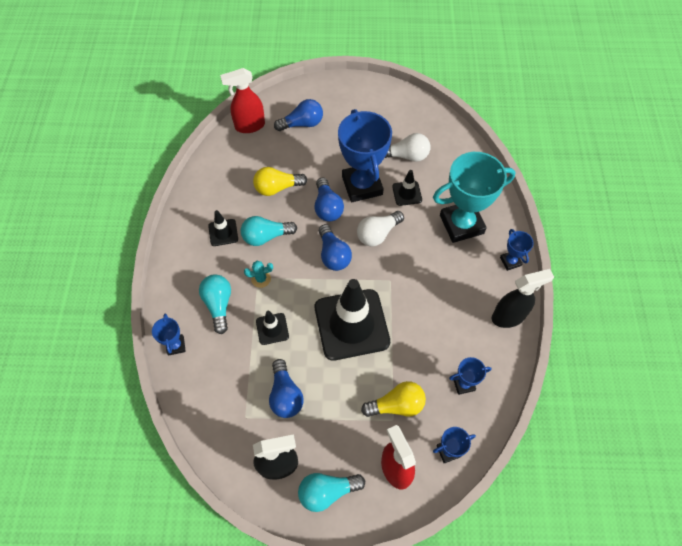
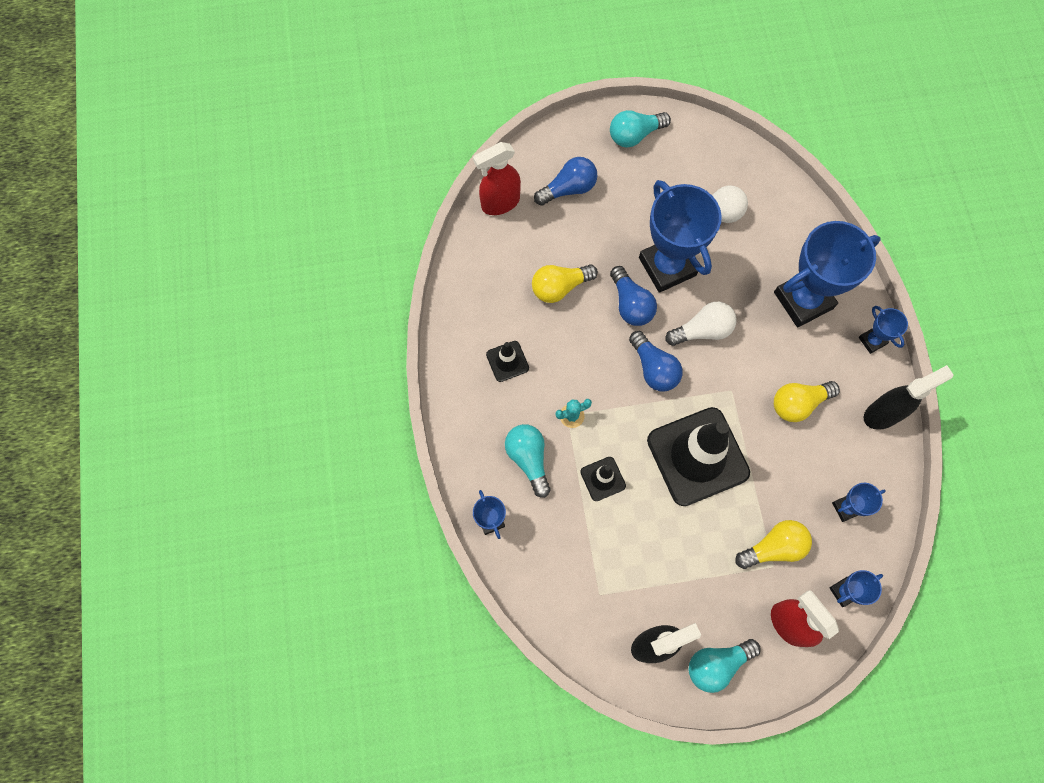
camera: 10 degrees left, 10 degrees up
turquoise light bulb [241,216,297,246] -> turquoise light bulb moved to [610,110,671,148]
blue light bulb [269,359,304,418] -> none
white light bulb [357,211,404,246] -> white light bulb turned 150 degrees counterclockwise [665,302,737,346]
black traffic cone [392,170,422,206] -> none
turquoise trophy [433,152,516,243] -> blue trophy [774,221,881,327]
none -> yellow light bulb [774,381,840,422]

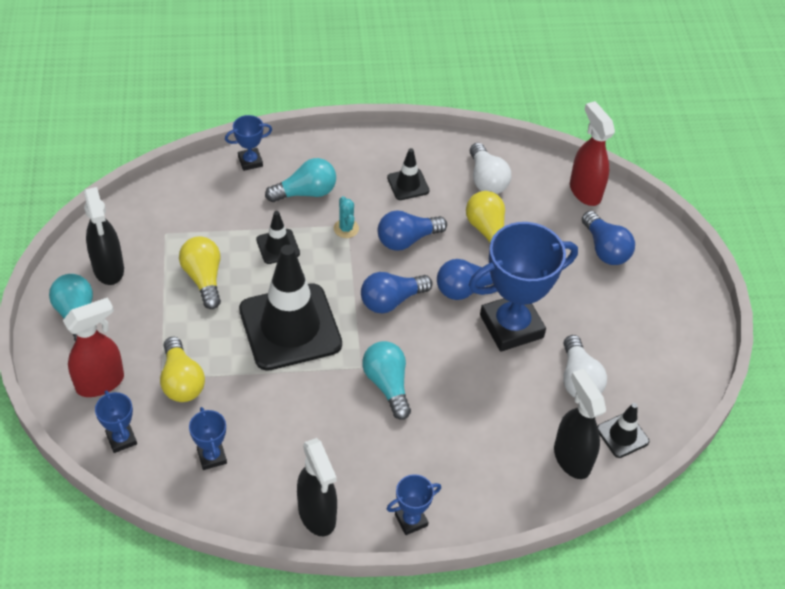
camera: 90 degrees right, 20 degrees down
turquoise light bulb [610,110,671,148] -> turquoise light bulb moved to [363,341,411,420]
white light bulb [665,302,737,346] -> white light bulb moved to [470,143,511,194]
blue trophy [774,221,881,327] -> none
yellow light bulb [774,381,840,422] -> yellow light bulb moved to [179,236,221,309]
none -> blue light bulb [378,211,447,251]
none -> black spray bottle [554,369,606,479]
none -> black traffic cone [598,403,649,458]

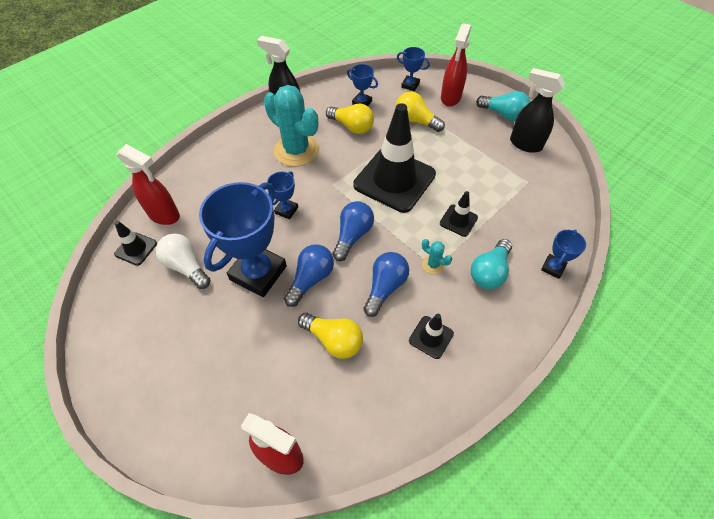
camera: 145 degrees right, 5 degrees up
yellow light bulb [179,236,221,309] -> yellow light bulb moved to [326,104,374,134]
turquoise light bulb [363,341,411,420] -> none
blue trophy [387,474,441,535] -> blue trophy moved to [267,171,298,219]
white light bulb [470,143,511,194] -> none
black spray bottle [554,369,606,479] -> red spray bottle [116,144,180,225]
blue light bulb [582,211,635,265] -> none
none -> turquoise cactus [264,85,319,167]

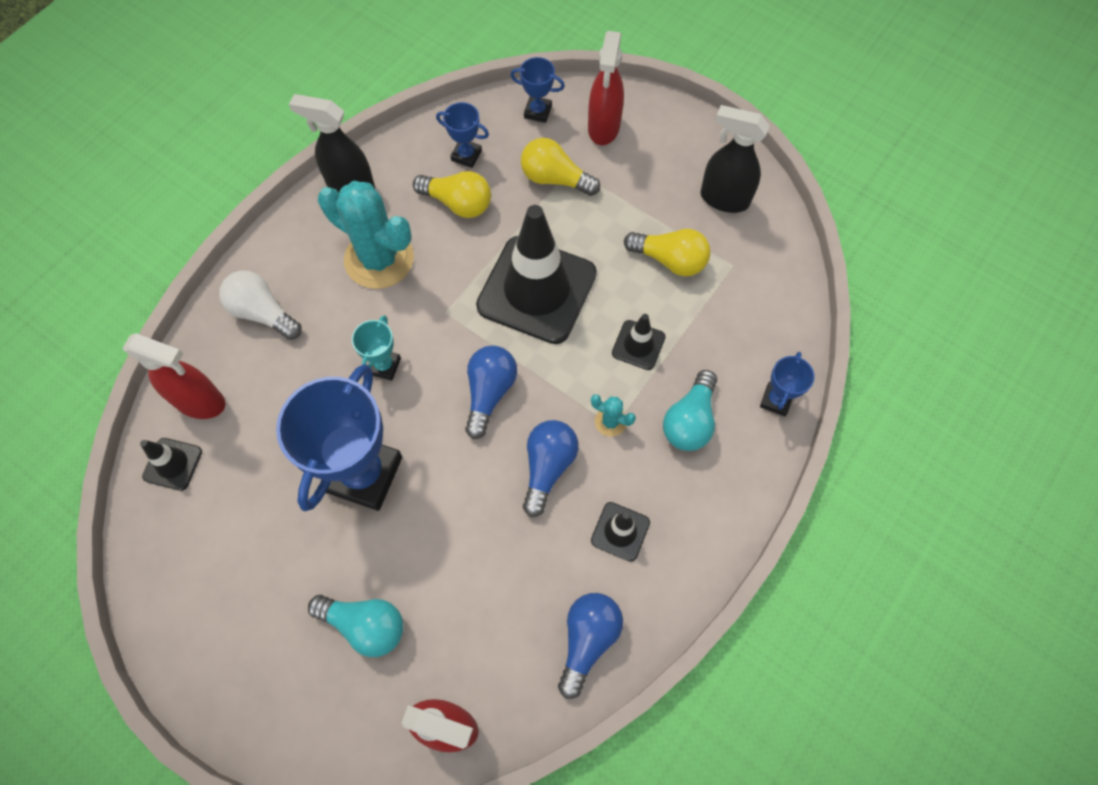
camera: 10 degrees left, 10 degrees up
white light bulb [156,233,211,289] -> white light bulb moved to [219,270,301,340]
blue trophy [267,171,298,219] -> turquoise trophy [352,315,401,381]
blue light bulb [284,244,334,307] -> blue light bulb moved to [558,593,623,699]
yellow light bulb [298,313,363,359] -> yellow light bulb moved to [624,229,711,276]
turquoise light bulb [476,91,531,122] -> turquoise light bulb moved to [308,595,404,657]

